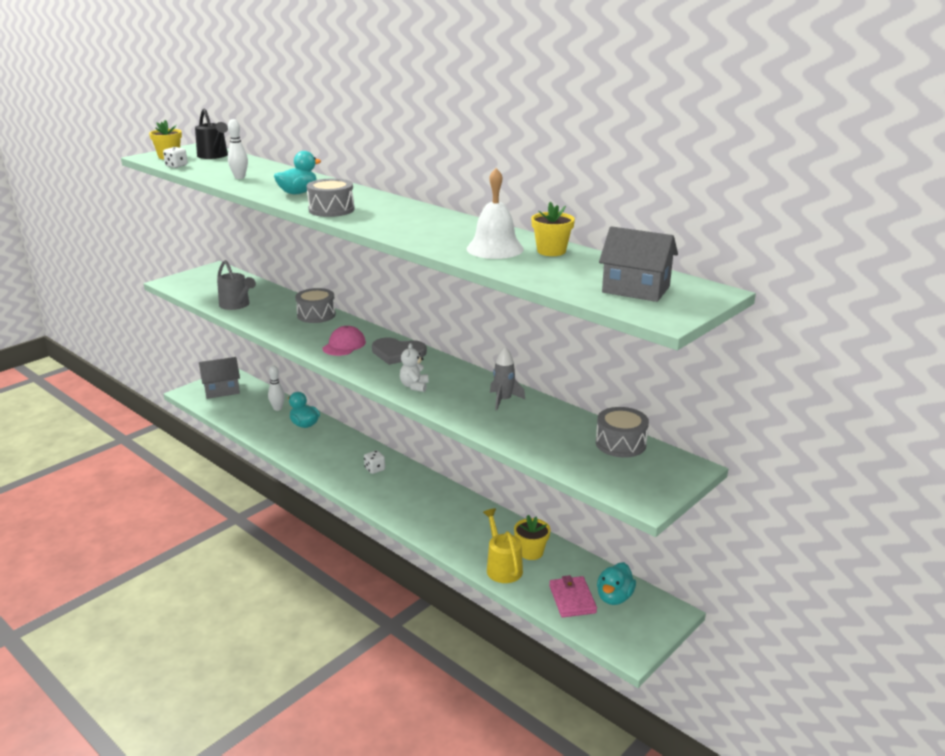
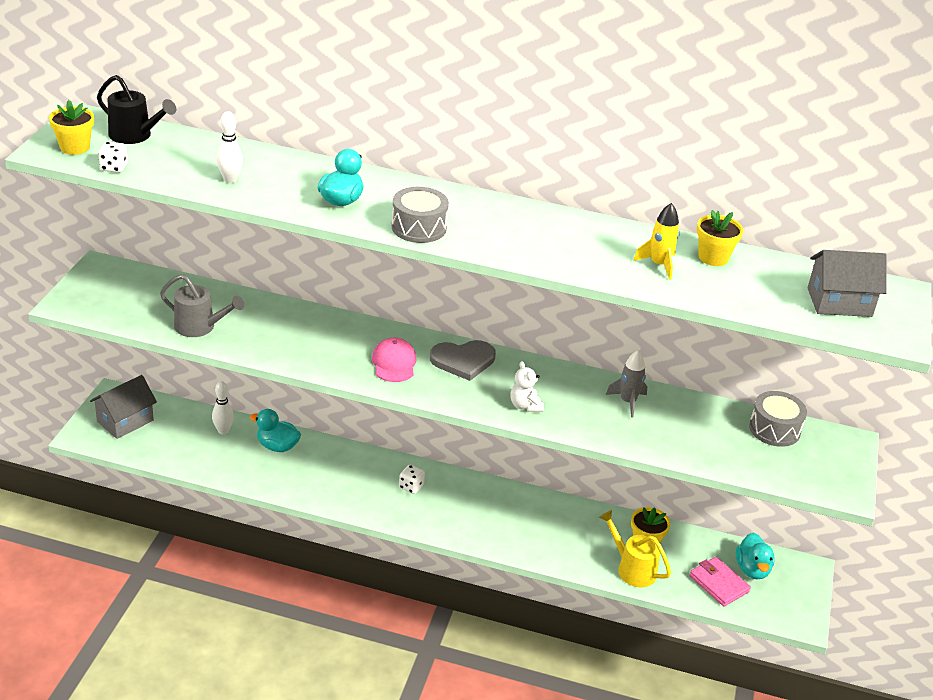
camera: 30 degrees left, 10 degrees up
grey drum [295,288,336,323] -> none
white bell [467,168,524,259] -> yellow rocket [633,203,680,280]

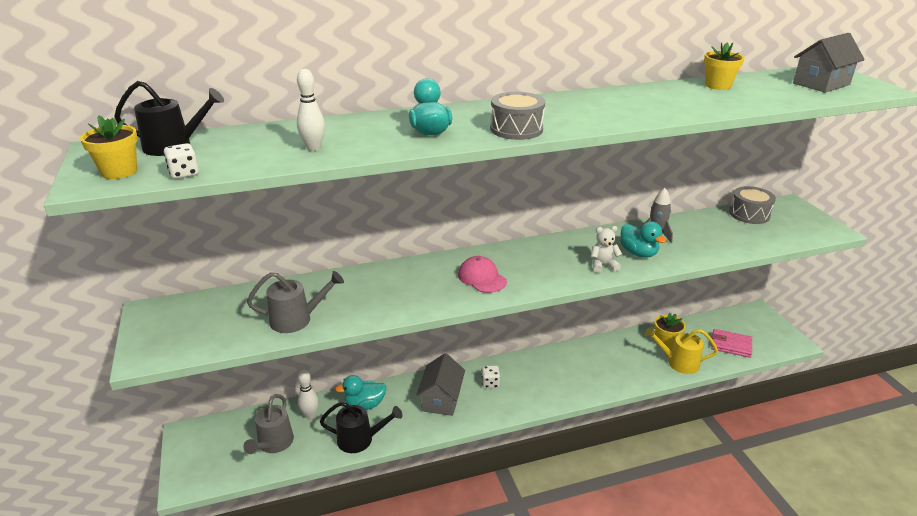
camera: 30 degrees left, 5 degrees down
grey house [90,375,157,439] -> grey house moved to [416,353,465,416]
grey heart [430,340,496,381] -> none
white teddy bear [510,361,544,412] -> white teddy bear turned 135 degrees clockwise [591,226,622,273]
yellow rocket [633,203,680,280] -> none
turquoise duck [736,533,775,579] -> turquoise duck moved to [620,221,666,257]
none -> grey watering can [243,394,294,454]
none -> black watering can [320,402,402,453]

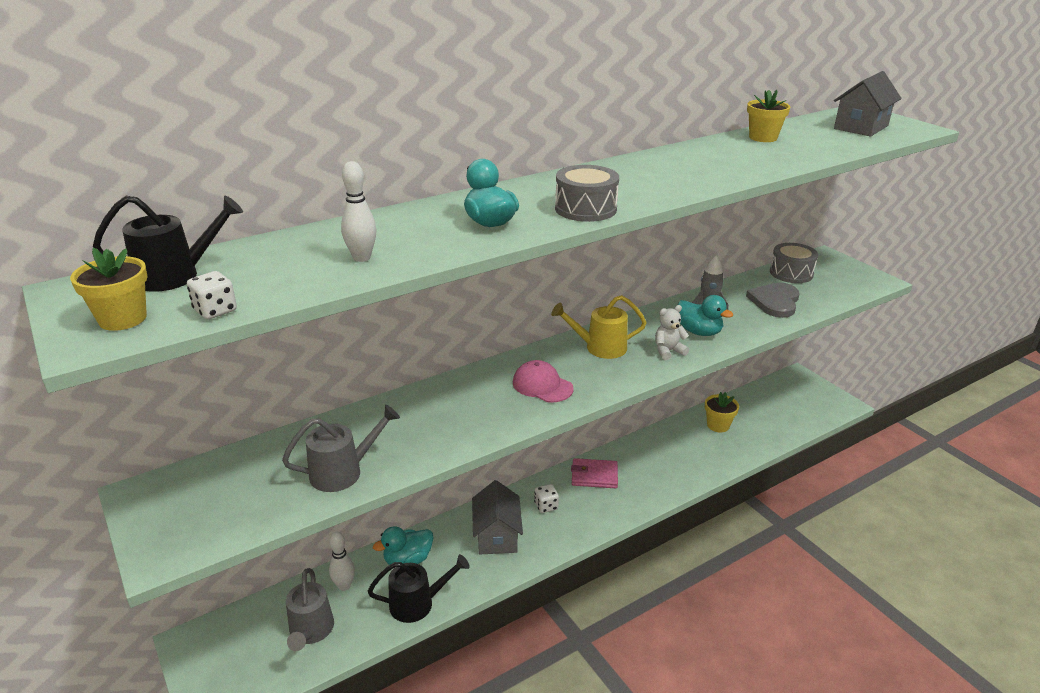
camera: 15 degrees left, 0 degrees up
yellow watering can [644,327,718,374] -> yellow watering can moved to [551,295,647,359]
pink wallet [711,329,752,358] -> pink wallet moved to [571,458,618,488]
none -> grey heart [746,283,800,318]

